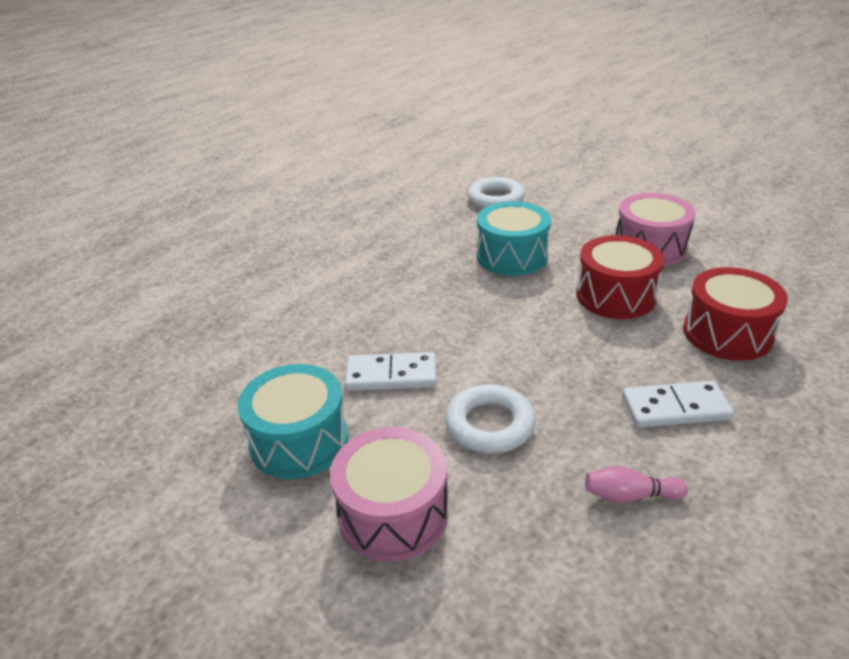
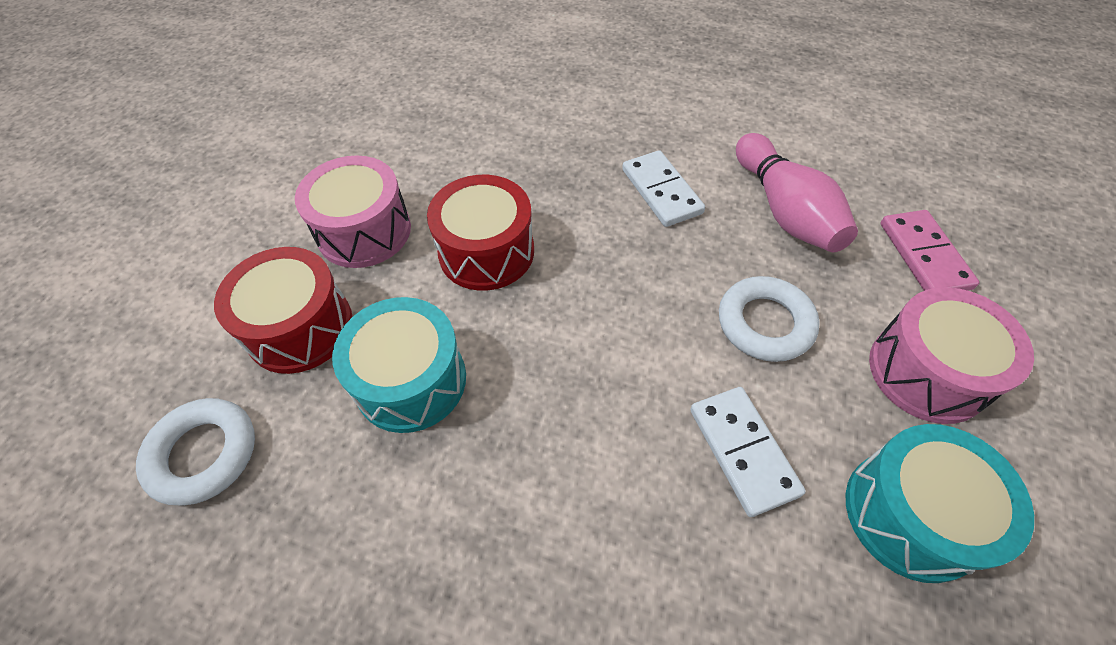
camera: 110 degrees left, 20 degrees up
pink bowling pin [585,466,688,503] -> pink bowling pin [736,133,858,252], size x2.01
red drum [683,267,788,361] -> red drum moved to [214,247,353,374]
none -> pink domino [880,210,980,291]

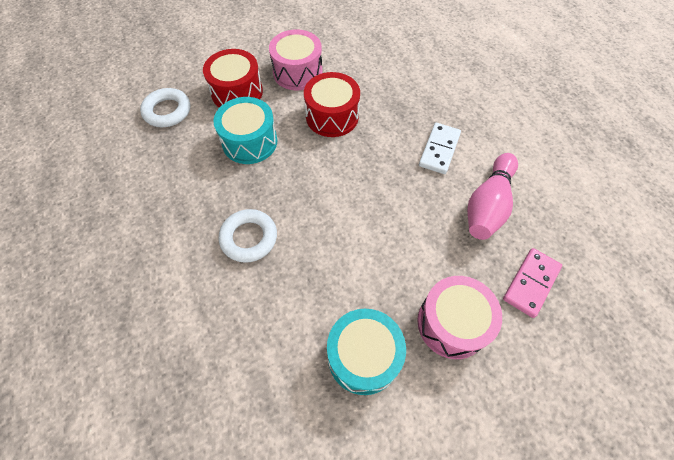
camera: 45 degrees right, 5 degrees up
white domino [690,387,806,517] -> none
white ring [719,276,820,362] -> white ring moved to [219,209,277,263]

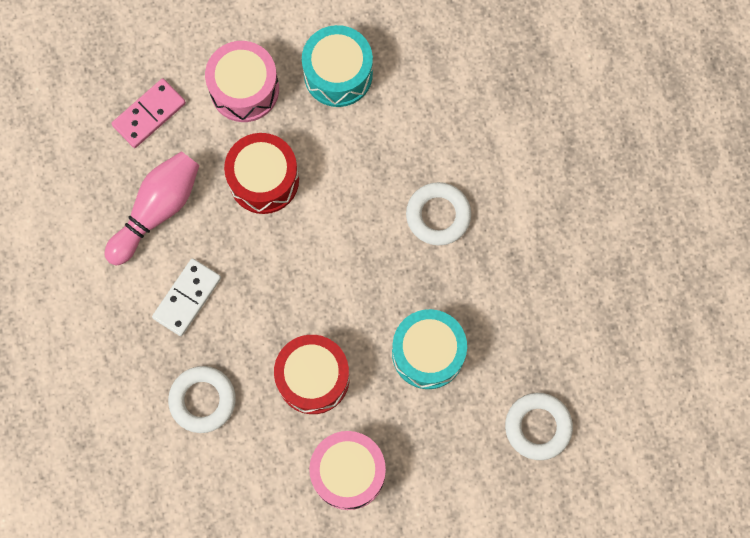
camera: 170 degrees left, 15 degrees up
red drum [203,49,263,108] -> red drum moved to [224,133,299,214]
none -> white ring [168,366,236,433]

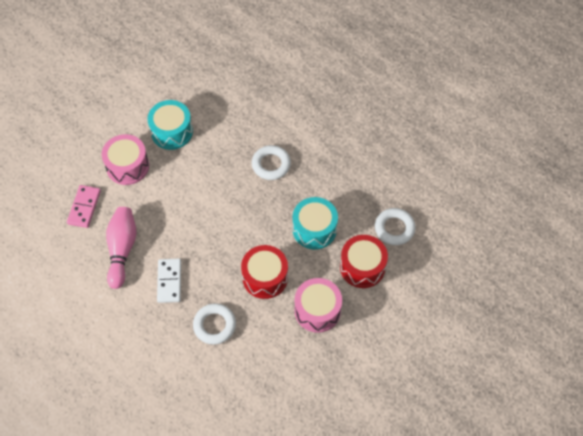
camera: 35 degrees left, 15 degrees down
red drum [224,133,299,214] -> red drum moved to [340,235,388,288]

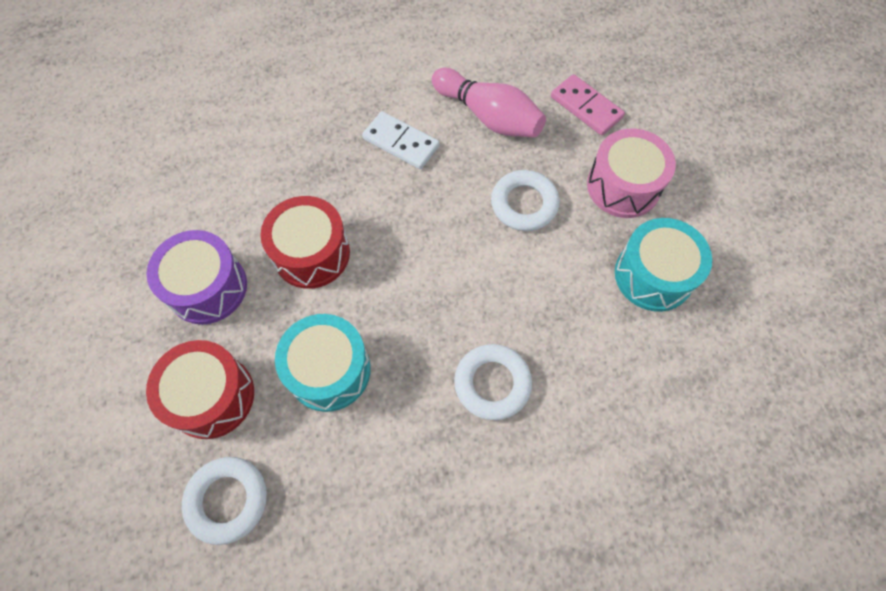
camera: 125 degrees right, 5 degrees up
white ring [193,303,236,345] -> white ring moved to [491,170,560,231]
pink drum [294,278,342,333] -> purple drum [147,230,247,324]

